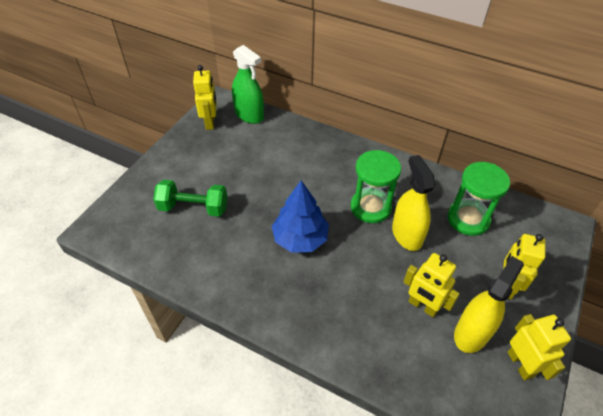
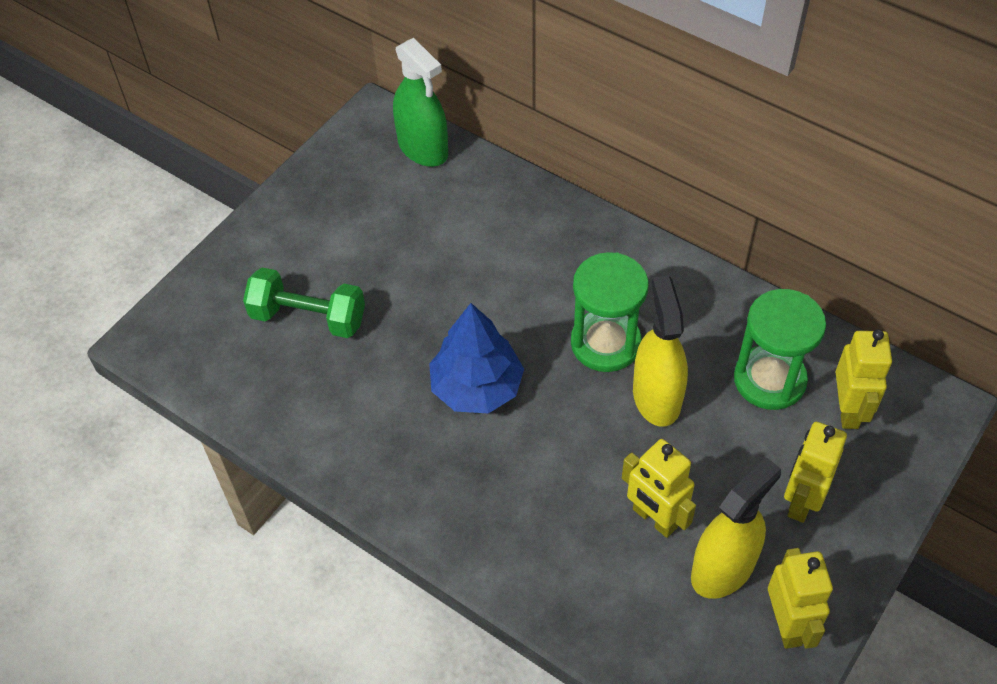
camera: 10 degrees right, 5 degrees up
yellow robot [193,65,217,130] -> yellow robot moved to [836,329,892,429]

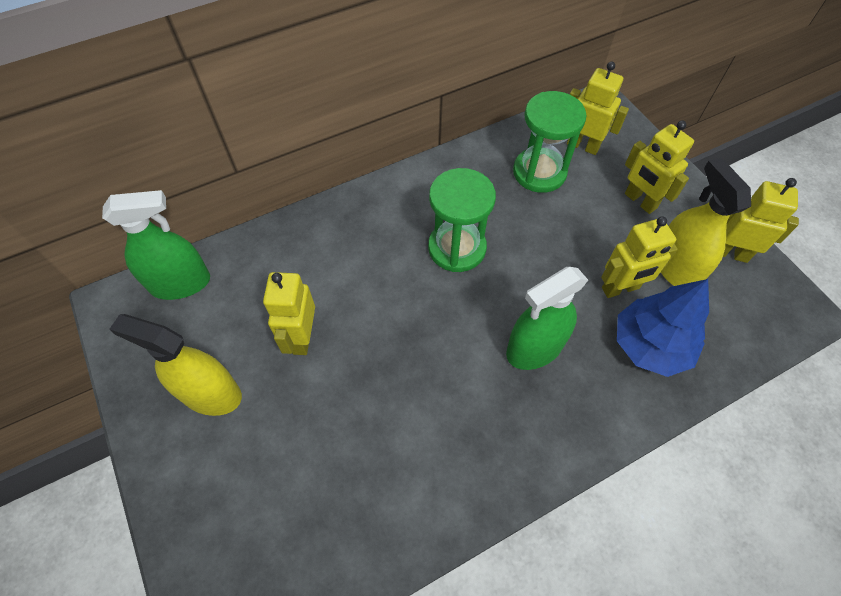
camera: 65 degrees left, 5 degrees up
green dumbbell [243,268,365,338] -> none
blue tree [429,303,524,413] -> blue tree moved to [617,279,709,377]
yellow spray bottle [633,275,688,427] -> yellow spray bottle moved to [109,314,242,416]
none -> yellow robot [263,272,315,355]
none -> green spray bottle [506,267,588,370]

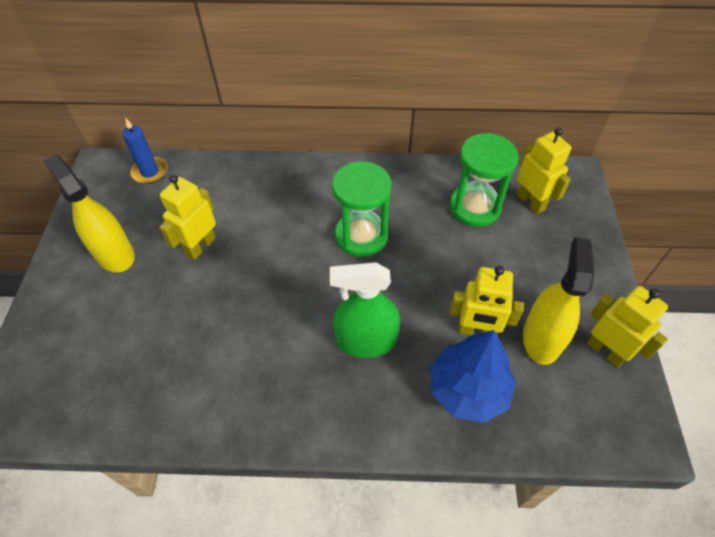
camera: 30 degrees right, 5 degrees down
green spray bottle [102,190,210,300] -> blue candle [122,119,167,184]
yellow robot [625,121,694,214] -> none

